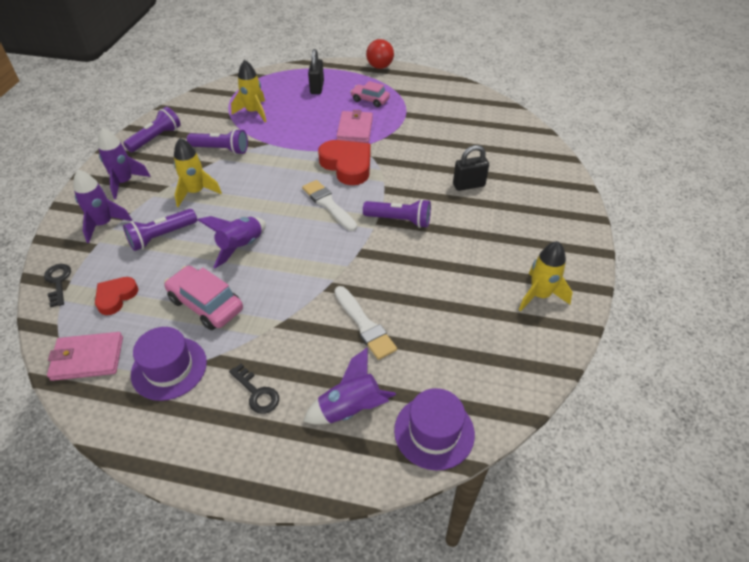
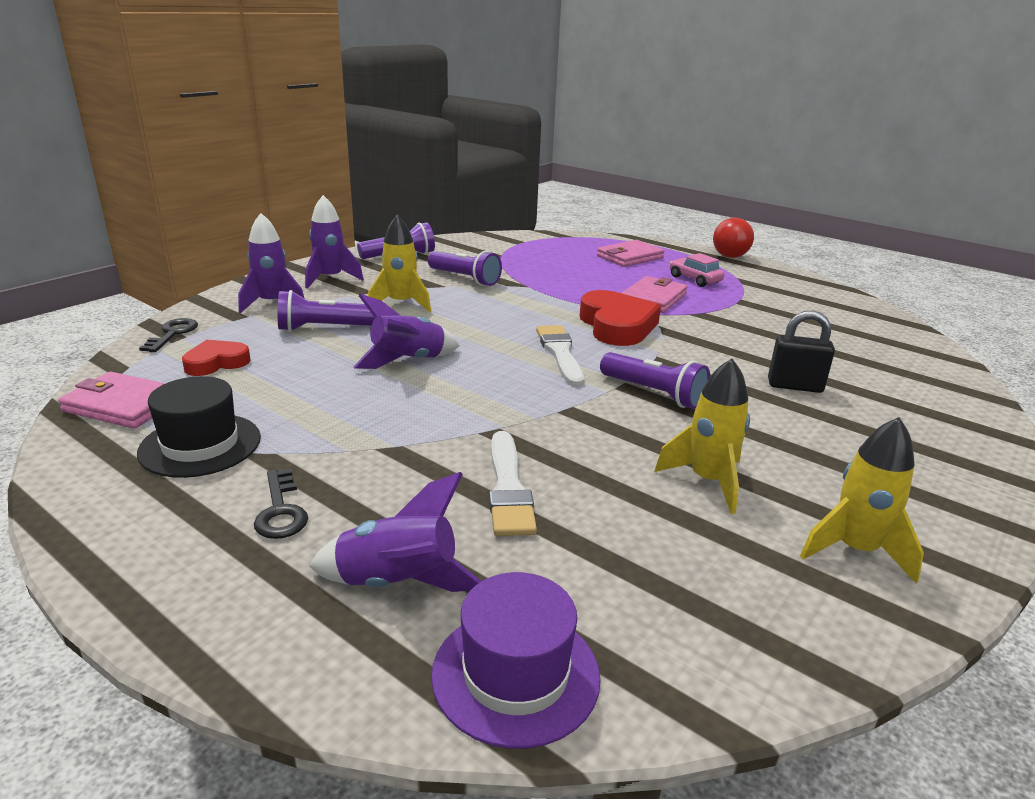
camera: 25 degrees right, 20 degrees down
purple hat [131,327,207,401] -> black hat [137,376,261,478]
pink car [164,266,243,330] -> none
yellow rocket [231,60,267,122] -> yellow rocket moved to [654,358,750,514]
black padlock [308,49,324,94] -> pink wallet [597,240,664,267]

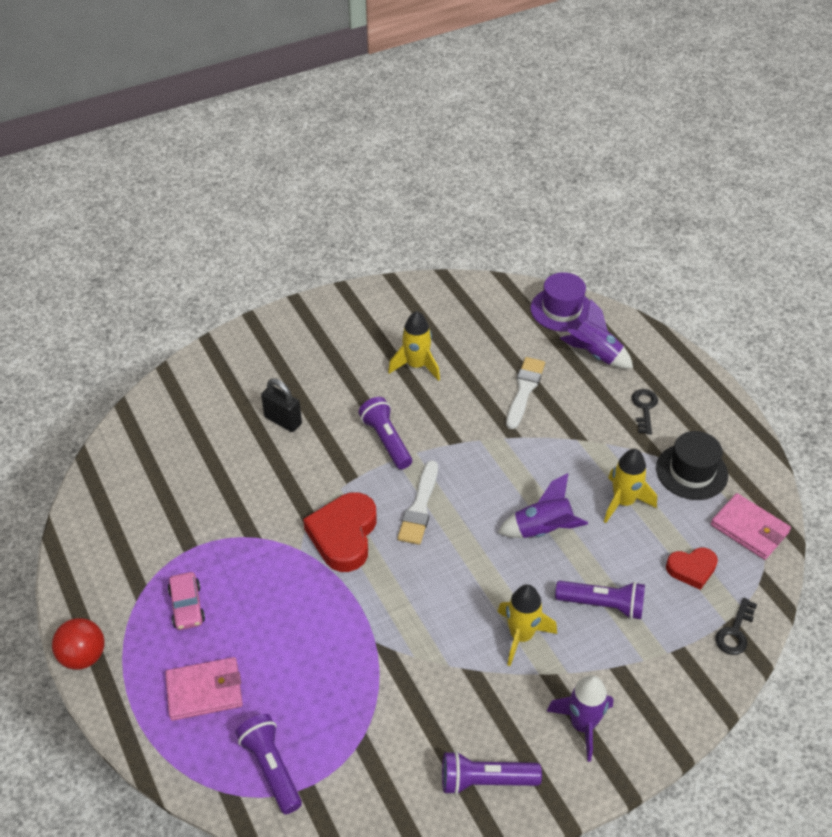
camera: 155 degrees left, 20 degrees up
purple rocket [238,213,304,313] -> none
purple flashlight [428,251,502,286] -> purple flashlight moved to [236,714,302,815]
pink wallet [622,276,688,313] -> none
yellow rocket [800,417,924,583] -> yellow rocket moved to [604,449,657,523]

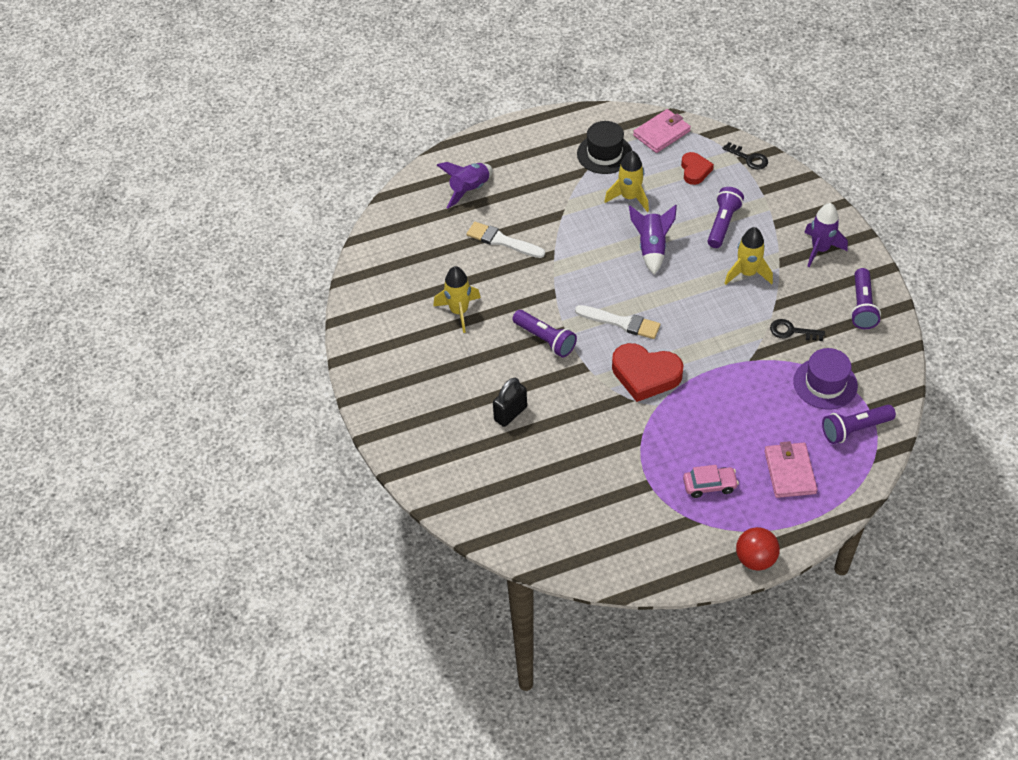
camera: 80 degrees left, 5 degrees up
purple flashlight [359,397,412,469] -> purple flashlight turned 120 degrees counterclockwise [513,310,577,358]
purple hat [530,272,590,332] -> purple hat moved to [793,348,858,410]
black key [632,389,658,434] -> black key moved to [770,319,825,341]

